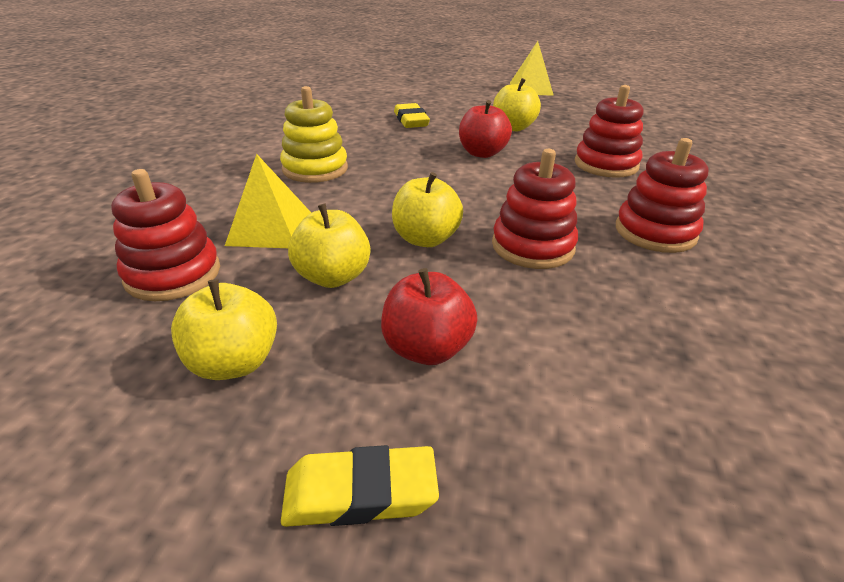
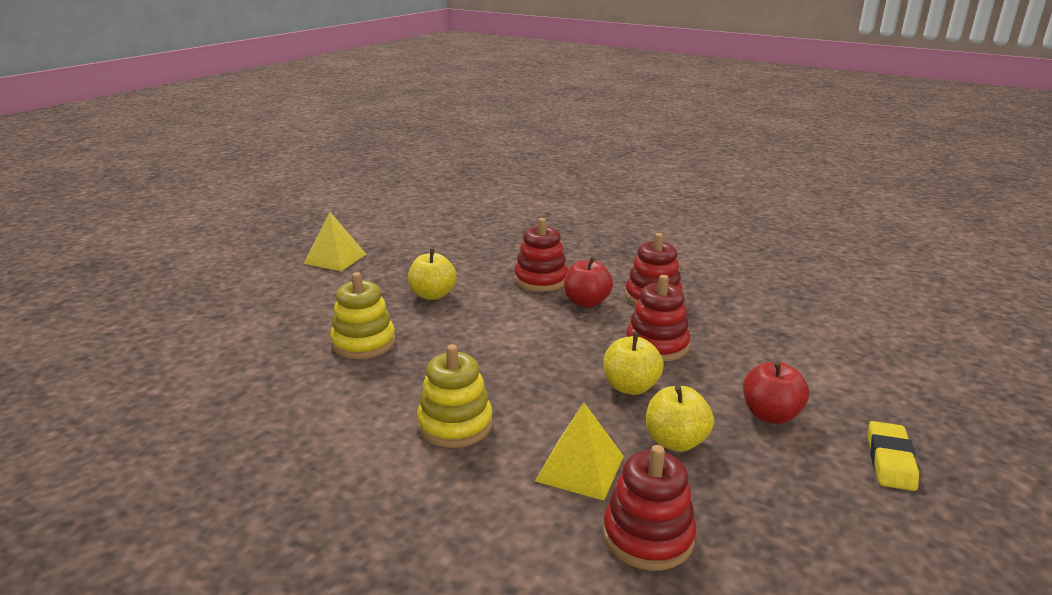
camera: 70 degrees left, 10 degrees down
yellow apple [171,279,277,380] -> none
yellow eraser [394,103,430,128] -> yellow stacking toy [330,272,395,359]
red apple [459,100,512,158] -> red apple moved to [564,257,613,308]

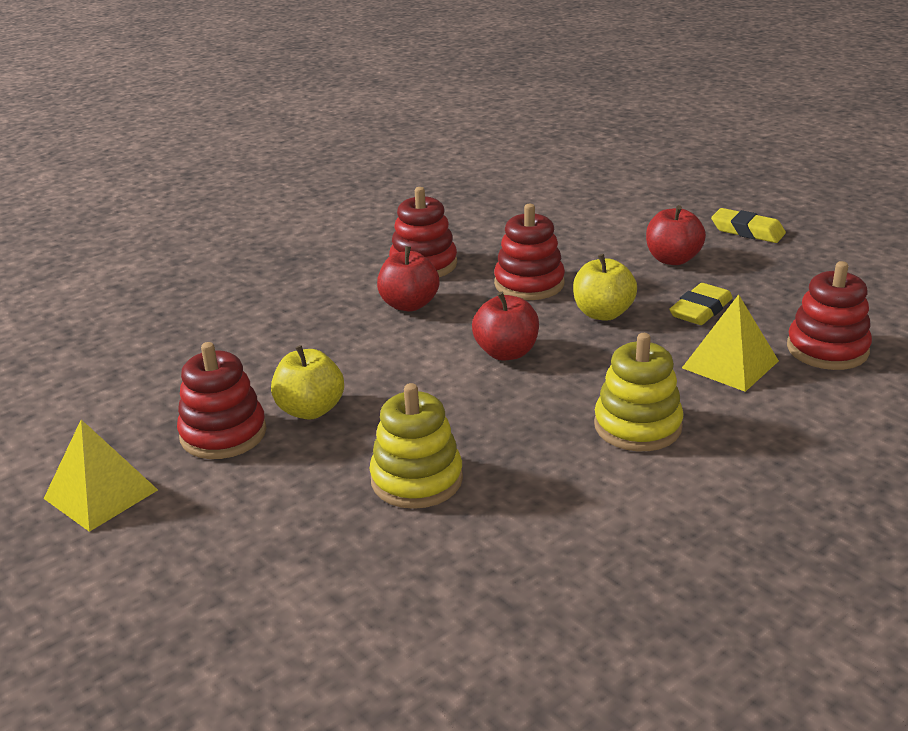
camera: 70 degrees left, 5 degrees up
red stacking toy [514,218,568,292] -> red stacking toy moved to [177,342,267,459]
yellow apple [646,385,714,452] -> yellow eraser [669,283,733,325]
none -> red apple [472,292,539,360]

